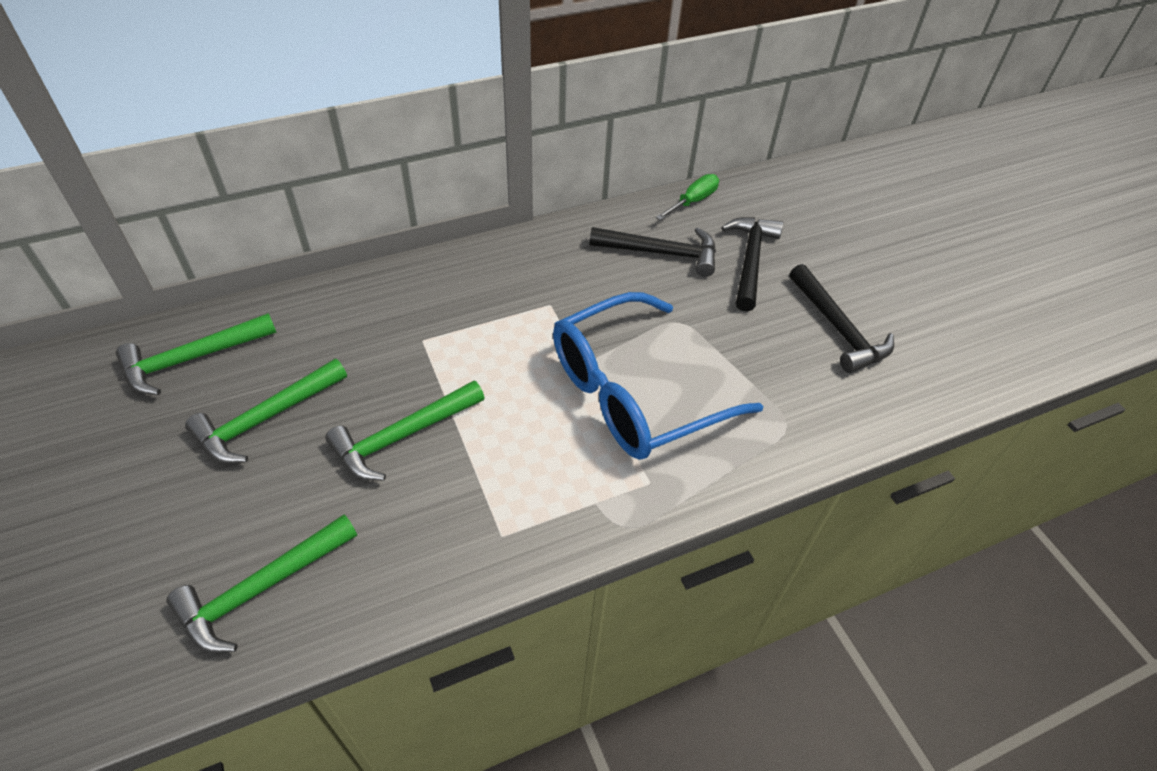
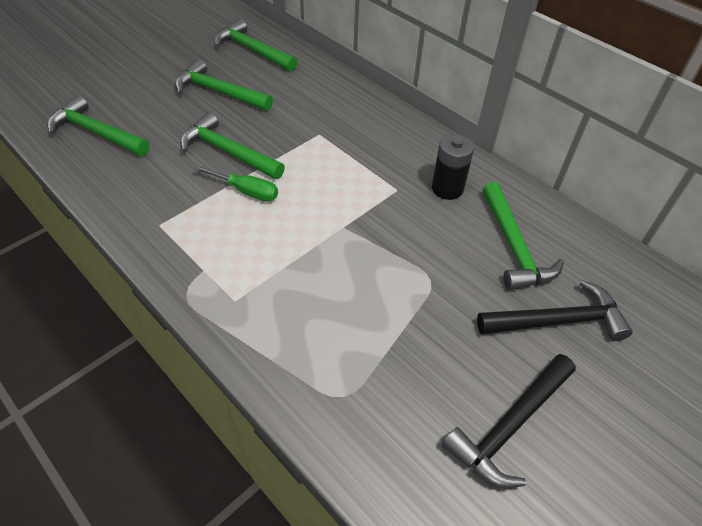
camera: 70 degrees right, 0 degrees up
blue glasses [553,292,763,460] -> none
black hammer [589,227,716,277] -> green hammer [483,182,564,290]
green screwdriver [656,174,719,220] -> green screwdriver moved to [194,165,278,201]
none -> black battery [432,134,474,200]

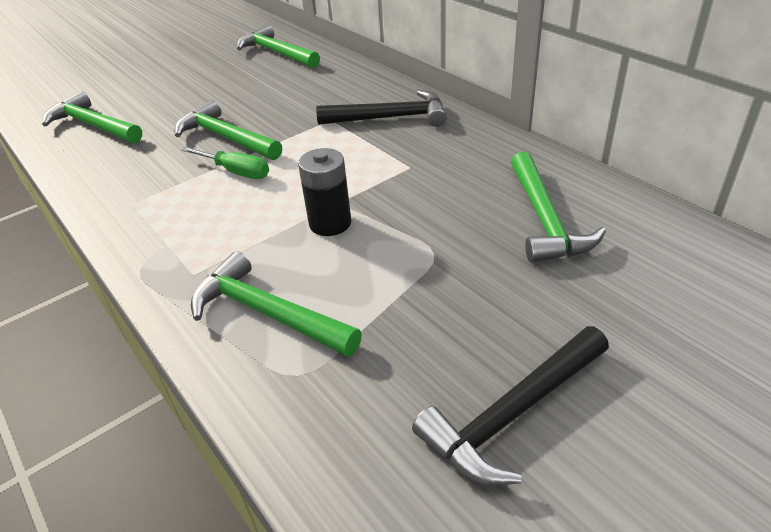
camera: 10 degrees right, 10 degrees down
green hammer [175,59,273,111] -> green hammer moved to [191,251,362,357]
black battery [432,134,474,200] -> black battery moved to [298,148,351,236]
black hammer [477,280,633,341] -> black hammer moved to [316,90,447,127]

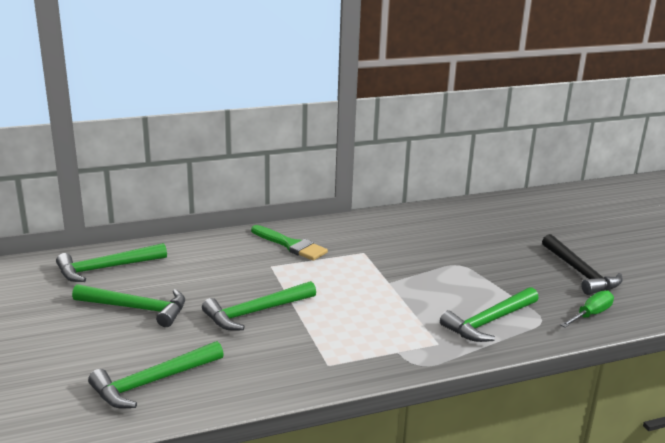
camera: 75 degrees left, 15 degrees down
green screwdriver [181,147,269,179] -> green screwdriver moved to [560,290,614,328]
black battery [298,148,351,236] -> none
black hammer [316,90,447,127] -> green brush [251,225,328,261]
green hammer [511,152,606,263] -> green hammer moved to [72,284,185,327]

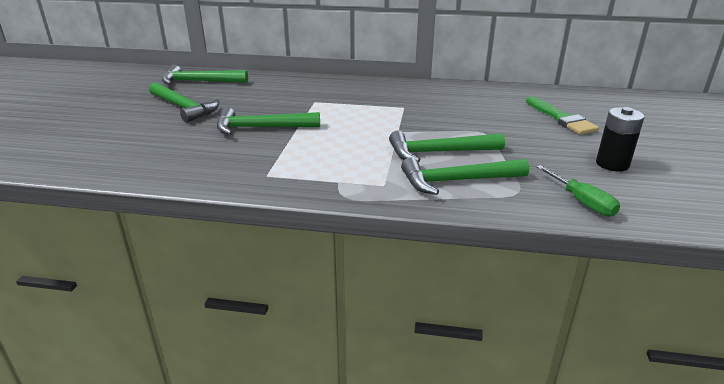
camera: 30 degrees right, 5 degrees up
green hammer [88,341,224,408] -> green hammer moved to [389,131,505,163]
green brush [251,225,328,261] -> green brush moved to [526,96,599,135]
black hammer [542,234,623,295] -> black battery [596,107,644,172]
green screwdriver [560,290,614,328] -> green screwdriver turned 75 degrees clockwise [536,165,620,216]

